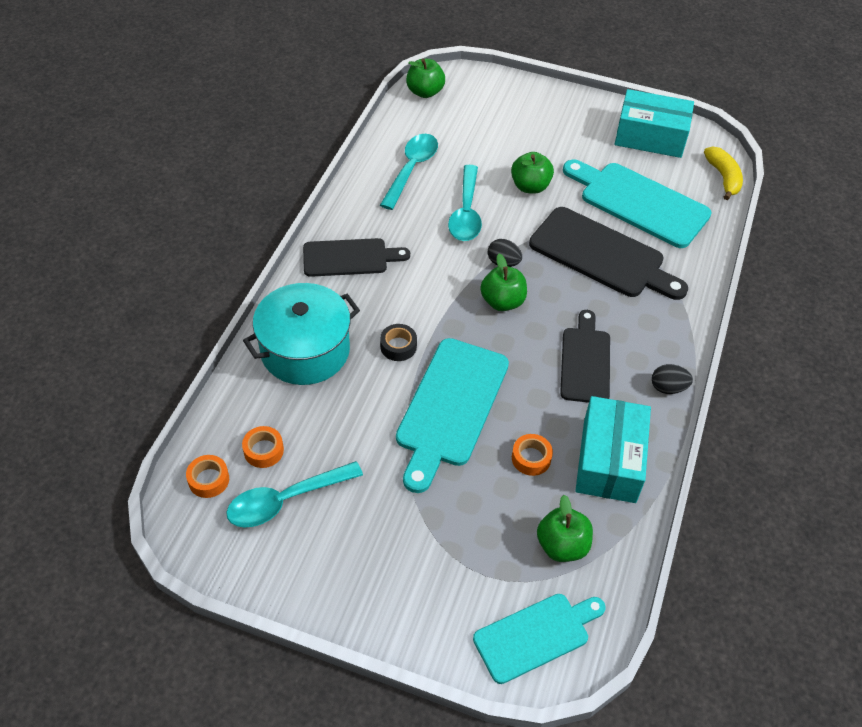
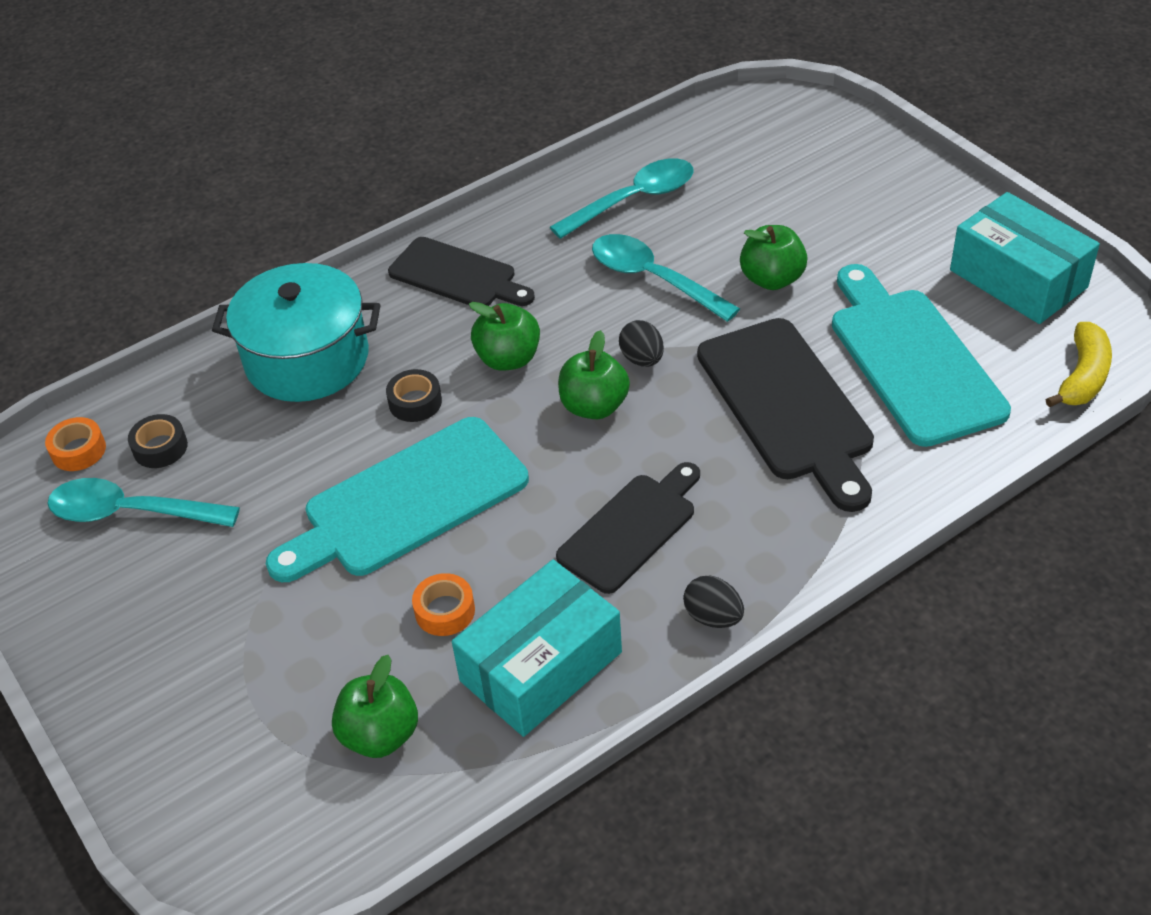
camera: 40 degrees right, 5 degrees down
orange tape [242,426,284,468] -> black tape [128,414,188,468]
green apple [406,59,445,98] -> green apple moved to [469,302,540,371]
turquoise spoon [448,165,482,241] -> turquoise spoon turned 90 degrees clockwise [592,234,740,322]
turquoise cutting board [473,594,606,684] -> none

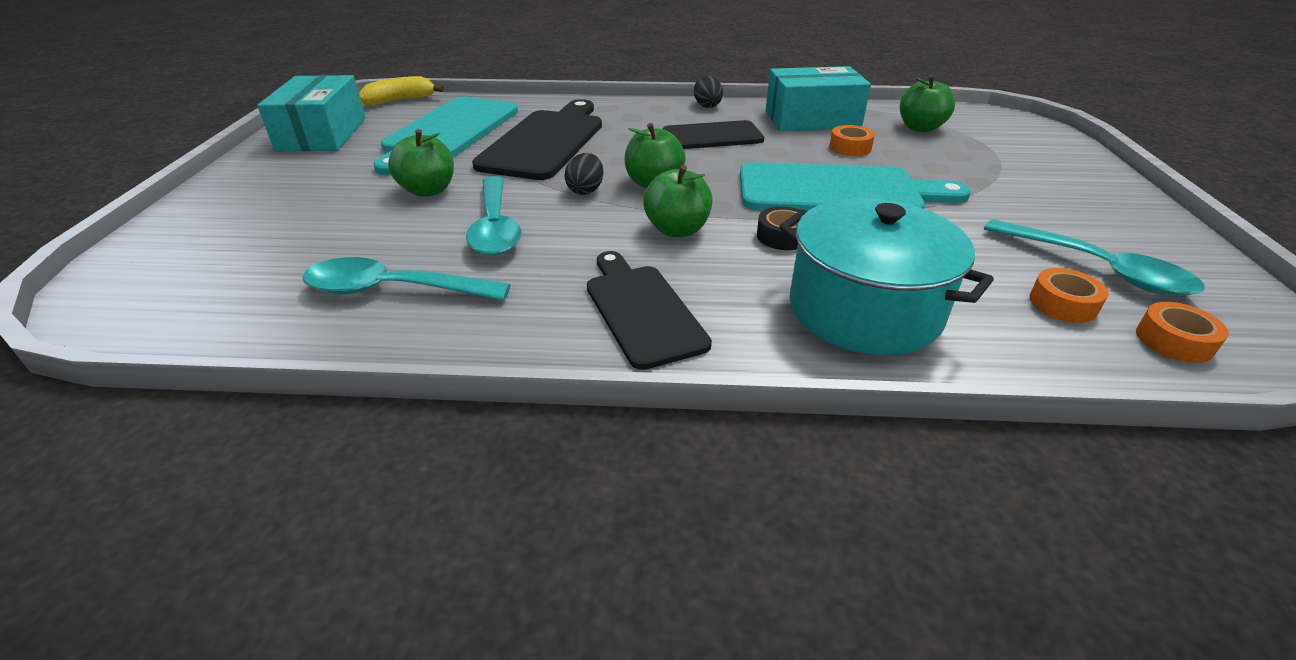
camera: 145 degrees left, 10 degrees down
black tape [128,414,188,468] -> orange tape [1029,268,1109,323]

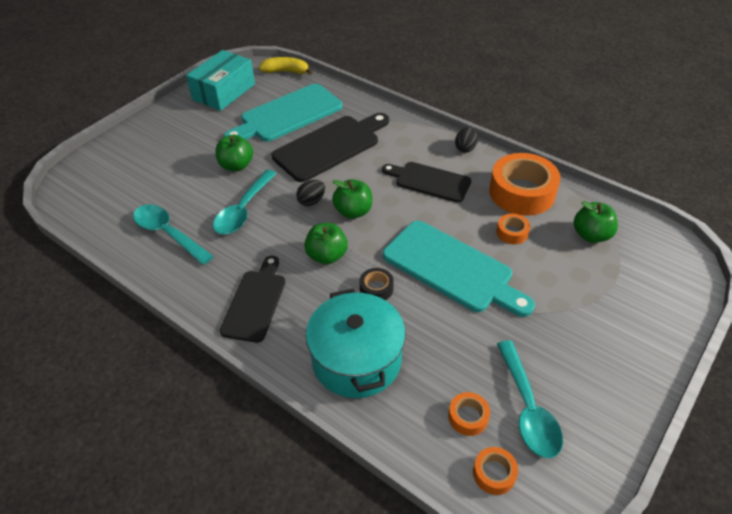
camera: 35 degrees right, 10 degrees up
turquoise box [765,66,871,131] -> orange tape [489,153,560,216]

